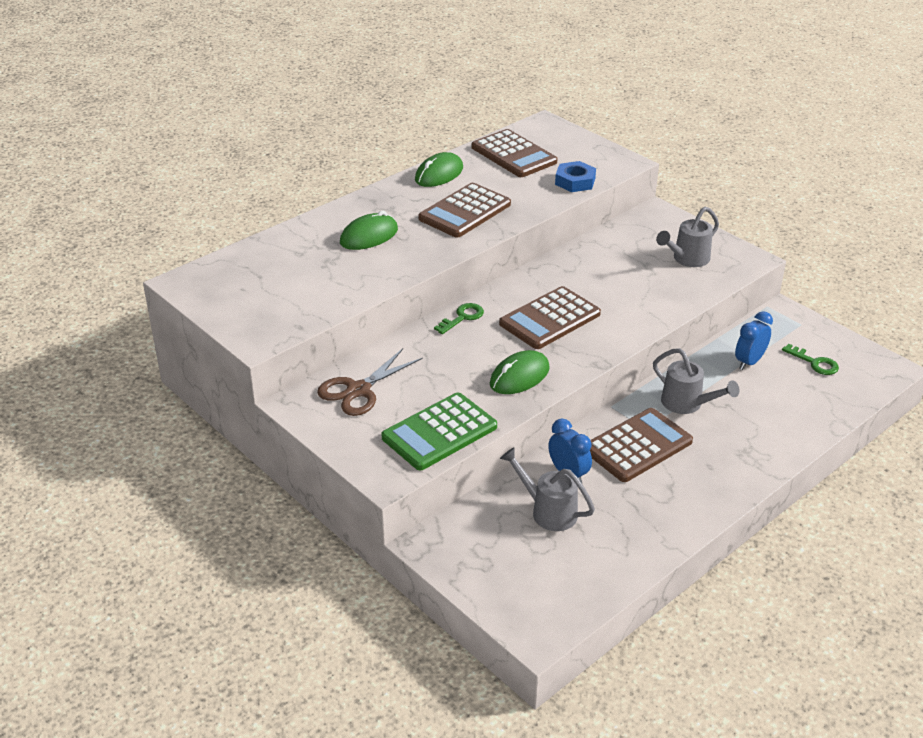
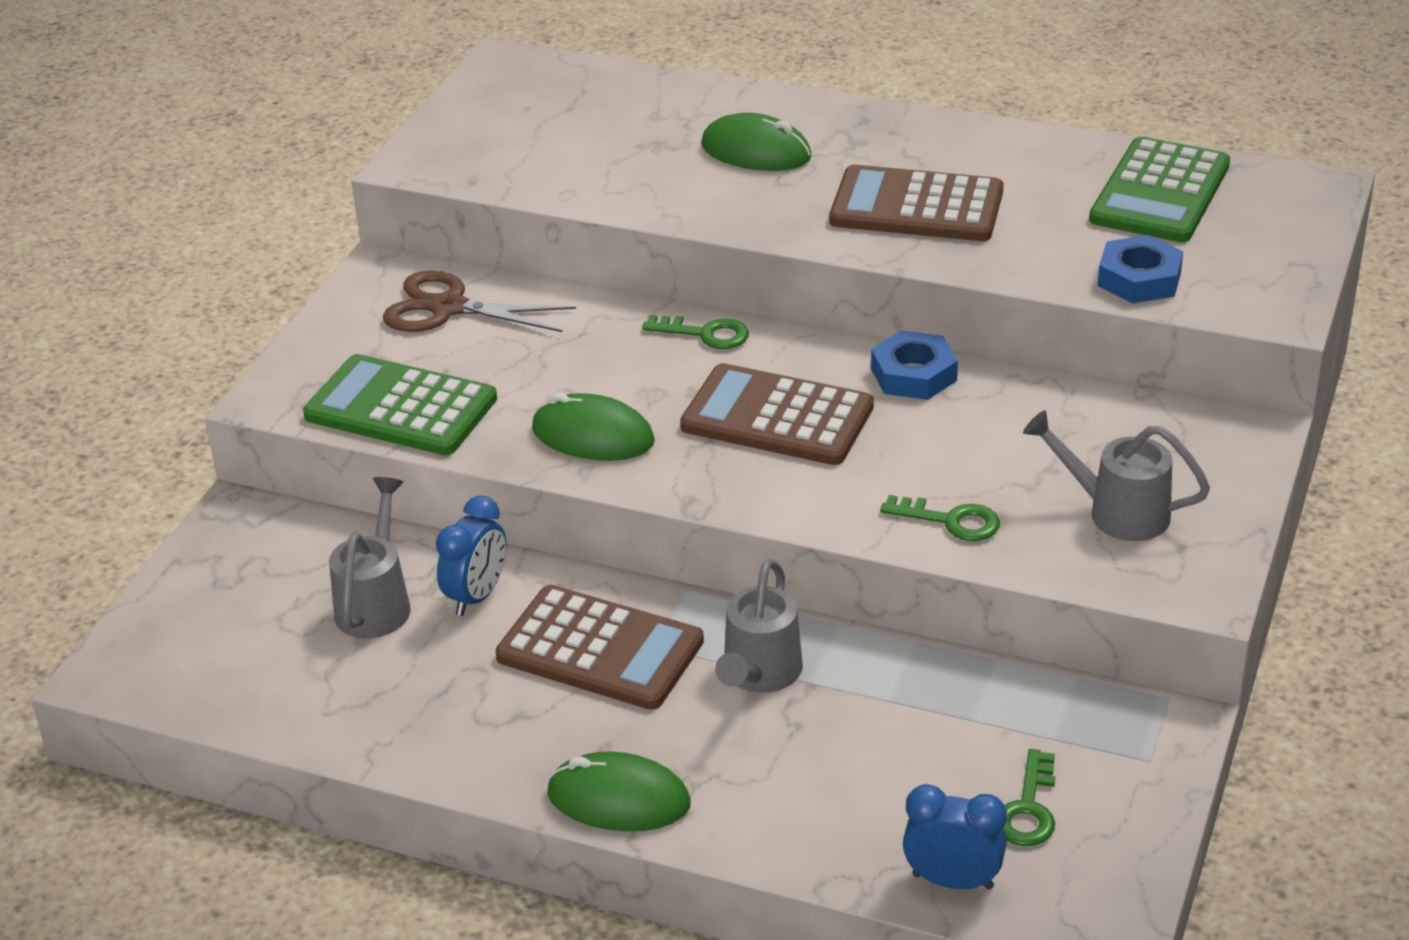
camera: 65 degrees right, 0 degrees up
green mouse [415,152,463,187] -> green mouse moved to [547,751,691,831]
brown calculator [472,129,558,177] -> green calculator [1089,137,1230,242]
blue clock [735,311,773,370] -> blue clock moved to [903,784,1007,890]
none -> blue nut [871,330,958,400]
none -> green key [880,495,1000,541]

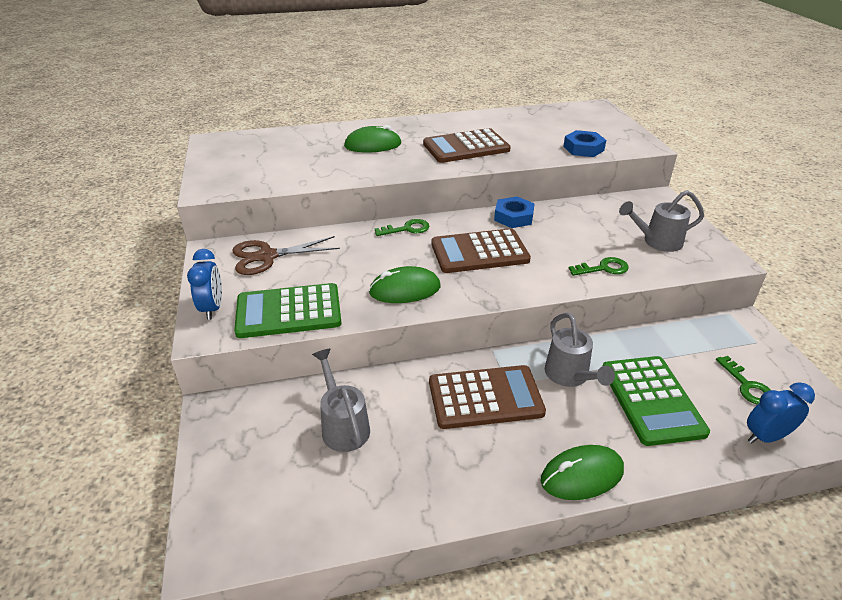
camera: 35 degrees left, 0 degrees up
blue clock [436,496,506,616] -> blue clock moved to [187,249,222,320]
green calculator [1089,137,1230,242] -> green calculator moved to [603,356,710,446]

